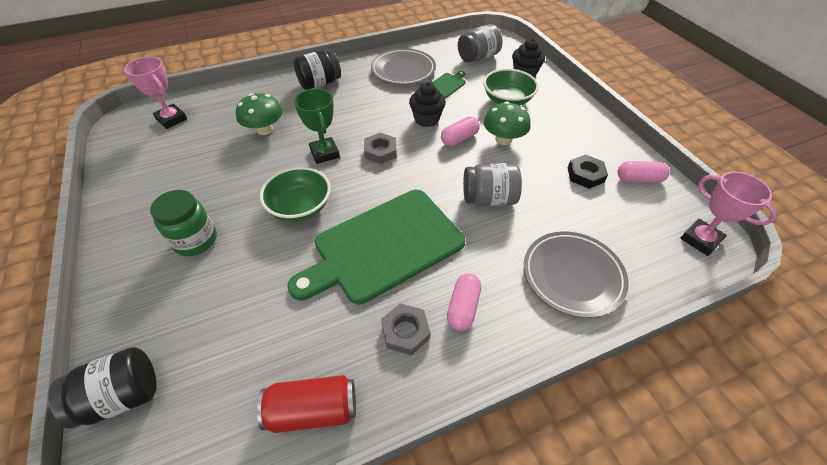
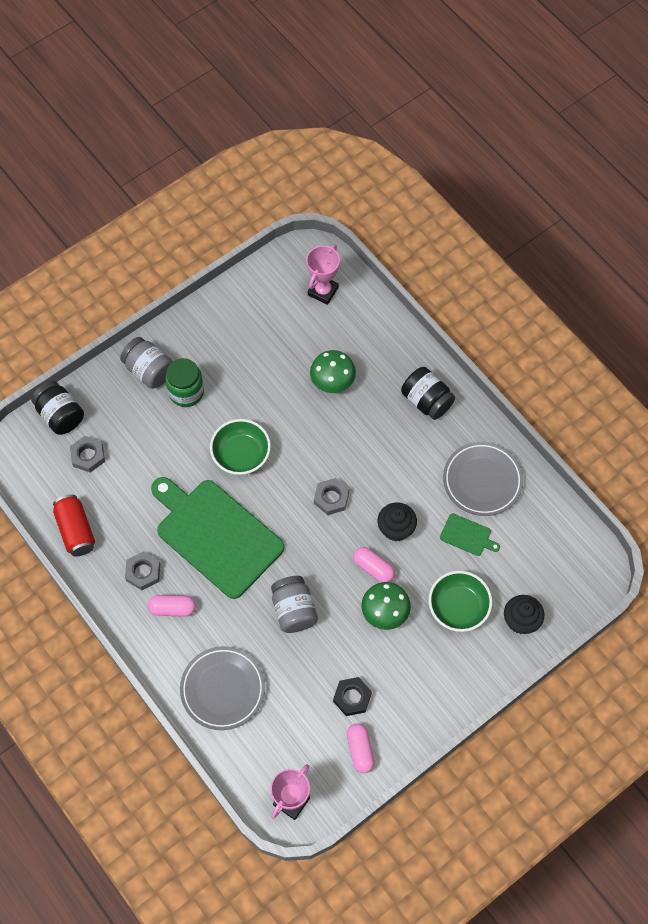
camera: 75 degrees right, 15 degrees up
green trophy [294,89,340,164] -> none
grey jar [458,24,502,62] -> grey jar moved to [120,337,173,389]
none -> grey nut [70,436,105,473]

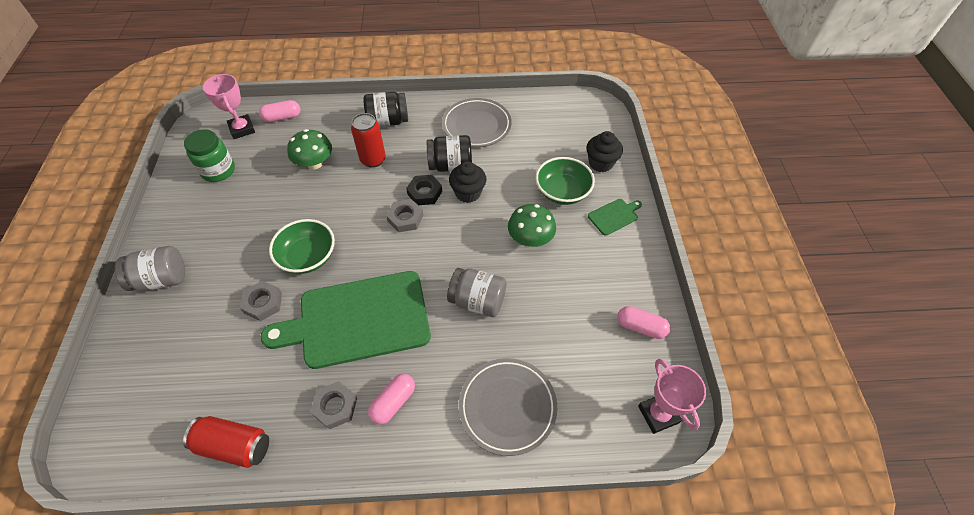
camera: 55 degrees left, 10 degrees down
black jar [31,381,84,435] -> black jar moved to [427,135,472,172]
grey nut [70,436,105,473] -> grey nut moved to [240,281,282,321]
green jar [165,358,204,407] -> green jar moved to [184,129,235,182]
black nut [333,677,372,716] -> black nut moved to [406,175,442,205]
pink capsule [353,547,395,582] -> pink capsule moved to [259,100,300,122]
green cutting board [440,513,500,556] -> green cutting board moved to [588,199,642,236]
none -> red can [351,113,386,168]

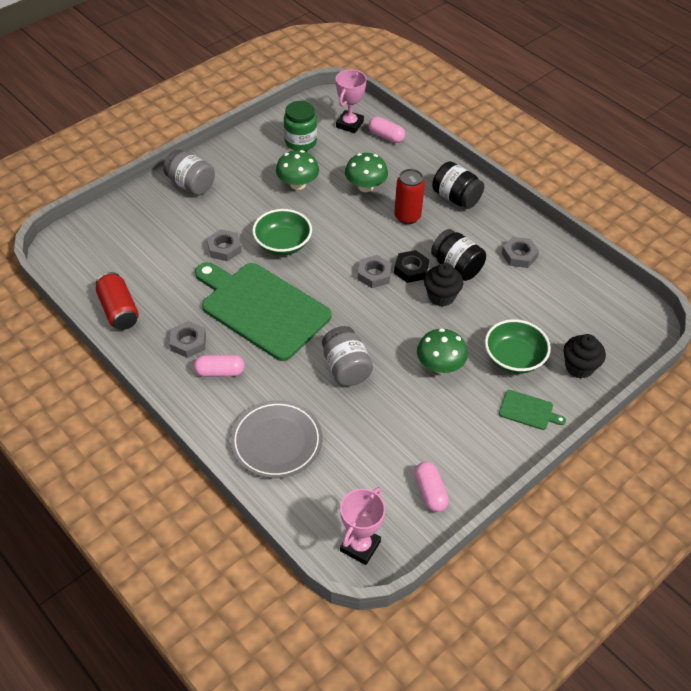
camera: 50 degrees right, 5 degrees down
grey plate [442,98,512,147] -> grey nut [502,237,539,268]
none -> green mushroom [276,150,319,190]

